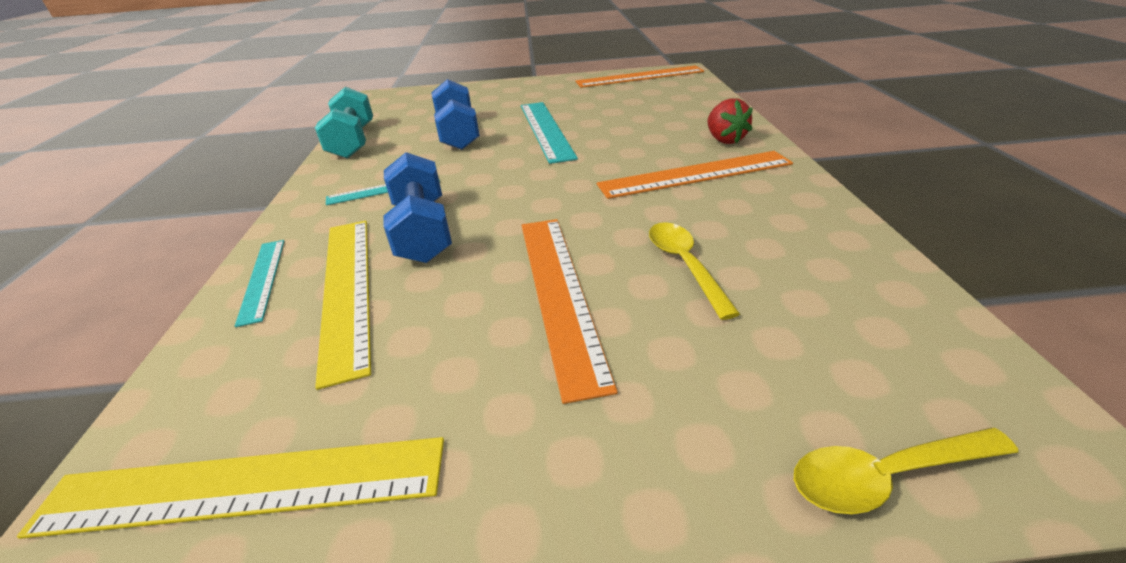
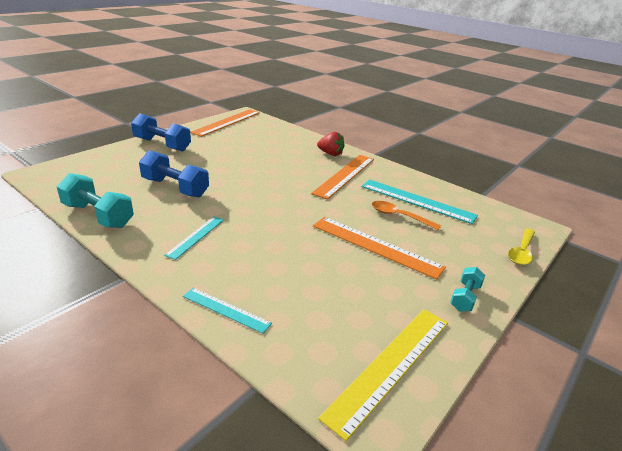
camera: 50 degrees left, 5 degrees down
yellow ruler [315,221,371,390] -> none
blue dumbbell [383,152,452,263] -> blue dumbbell moved to [131,113,191,152]
turquoise ruler [521,102,578,164] -> turquoise ruler moved to [361,180,478,224]
yellow spoon [649,222,740,320] -> orange spoon [372,201,441,230]
none -> turquoise dumbbell [450,267,485,311]

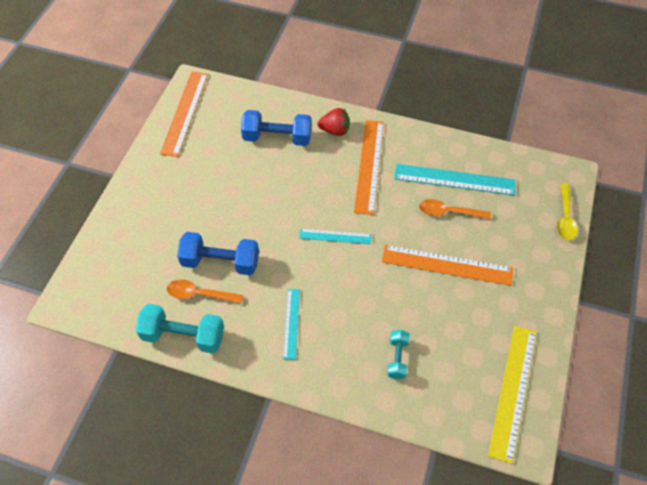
camera: 20 degrees left, 25 degrees up
blue dumbbell [131,113,191,152] -> blue dumbbell moved to [241,110,312,146]
turquoise ruler [183,288,272,333] -> turquoise ruler moved to [299,229,372,244]
turquoise dumbbell [450,267,485,311] -> turquoise dumbbell moved to [387,330,410,379]
none -> orange spoon [167,279,243,304]

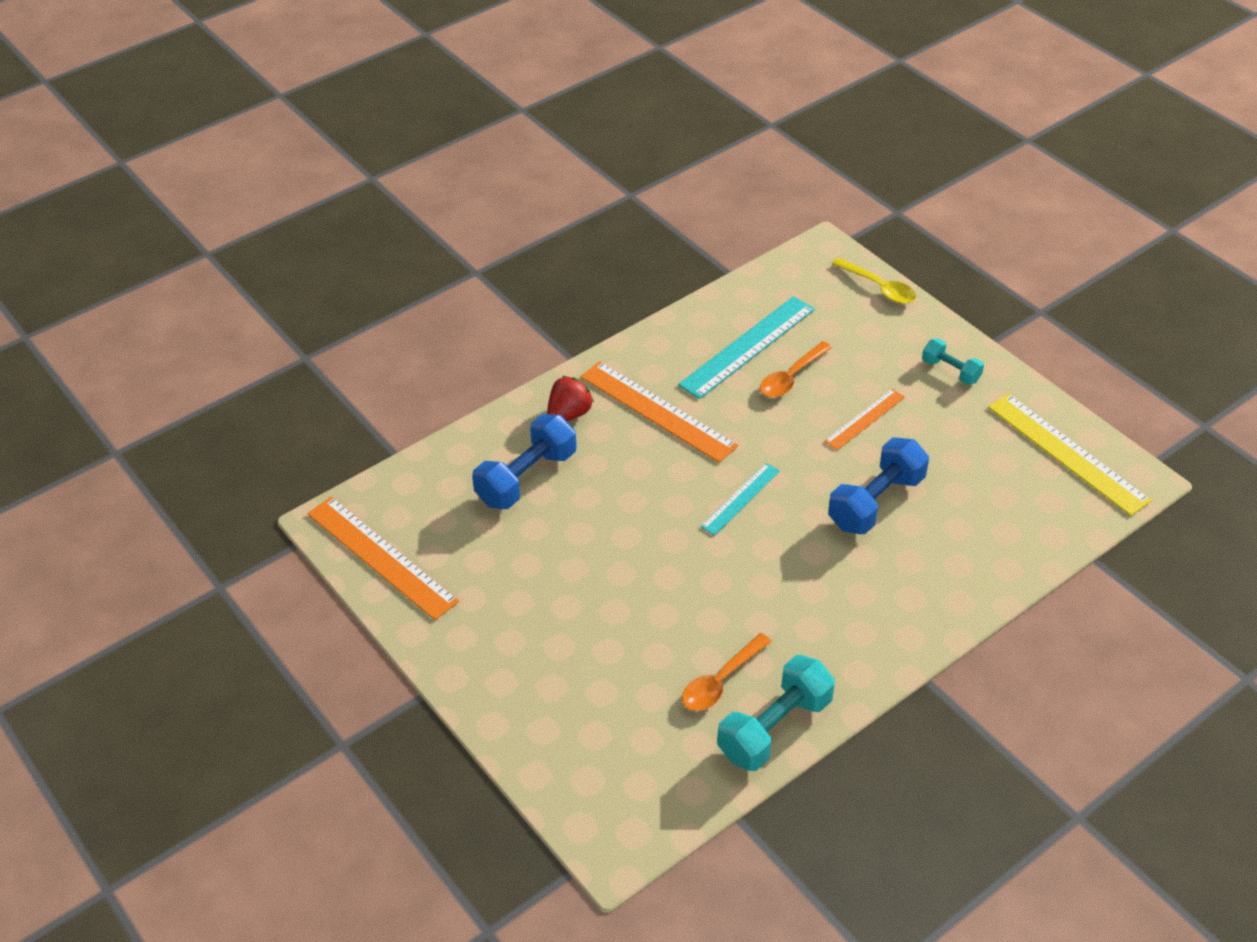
camera: 55 degrees left, 10 degrees down
blue dumbbell [177,232,259,275] -> blue dumbbell moved to [828,437,929,534]
turquoise ruler [283,289,300,360] -> none
orange ruler [382,245,513,286] -> orange ruler [824,388,905,450], size x0.57
turquoise dumbbell [387,330,410,379] -> turquoise dumbbell moved to [922,338,984,385]

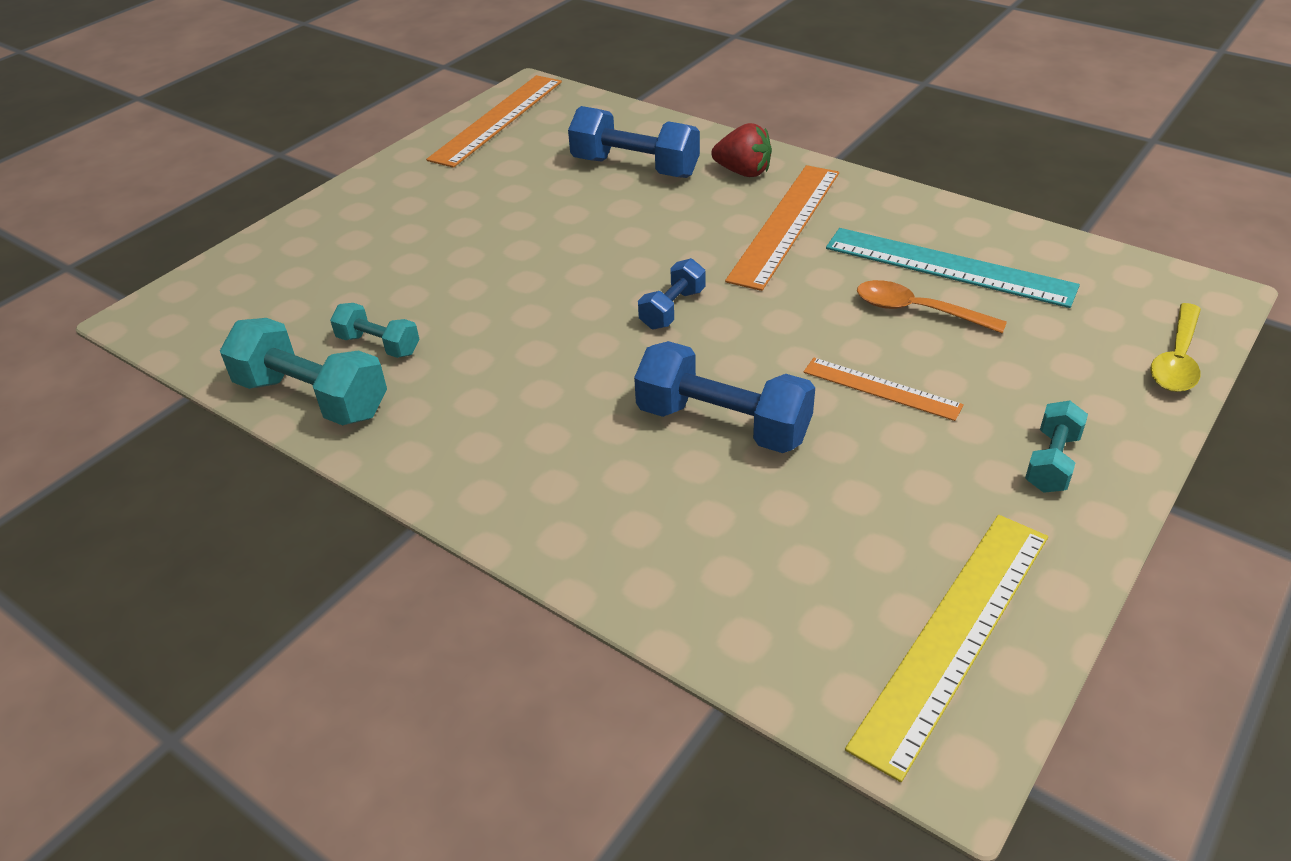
camera: 75 degrees right, 5 degrees down
orange spoon [682,633,772,711] -> turquoise dumbbell [330,303,420,358]
turquoise ruler [701,463,780,535] -> blue dumbbell [638,258,705,330]

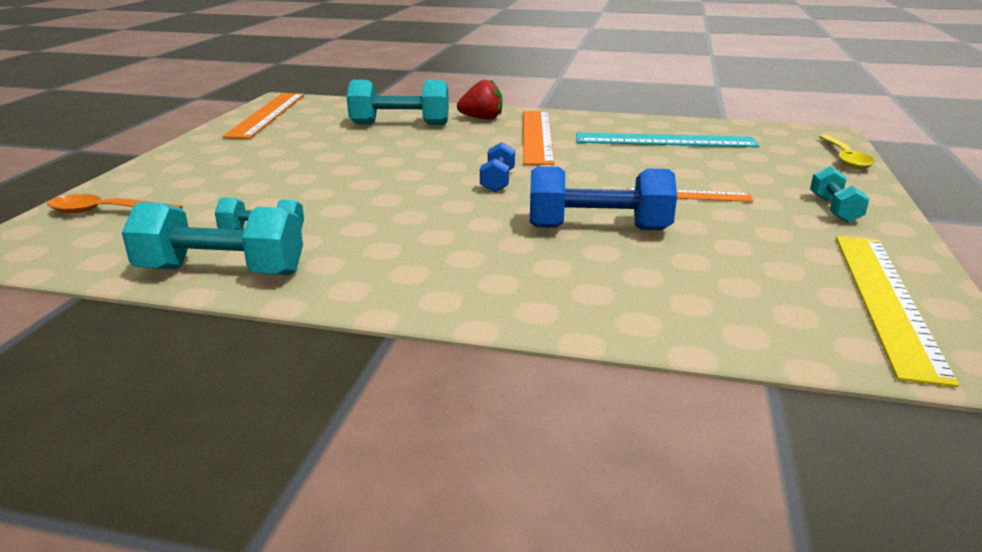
camera: 25 degrees left, 15 degrees down
blue dumbbell [568,106,700,178] -> turquoise dumbbell [347,80,449,125]
orange spoon [857,280,1007,333] -> orange spoon moved to [47,194,183,213]

